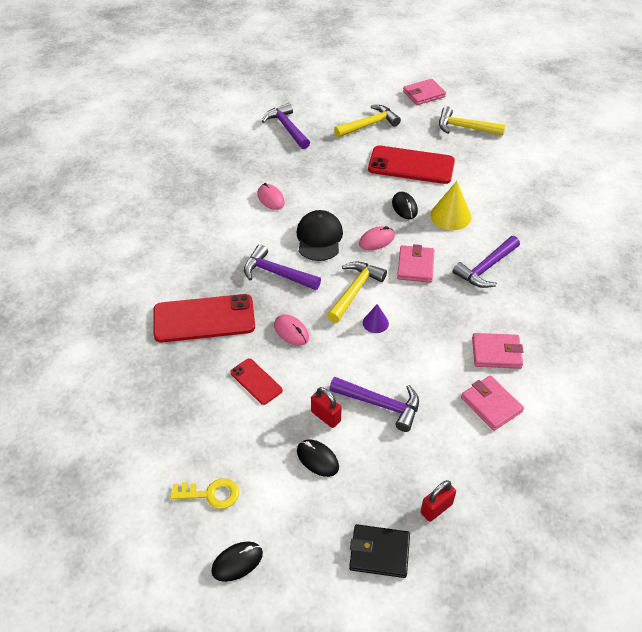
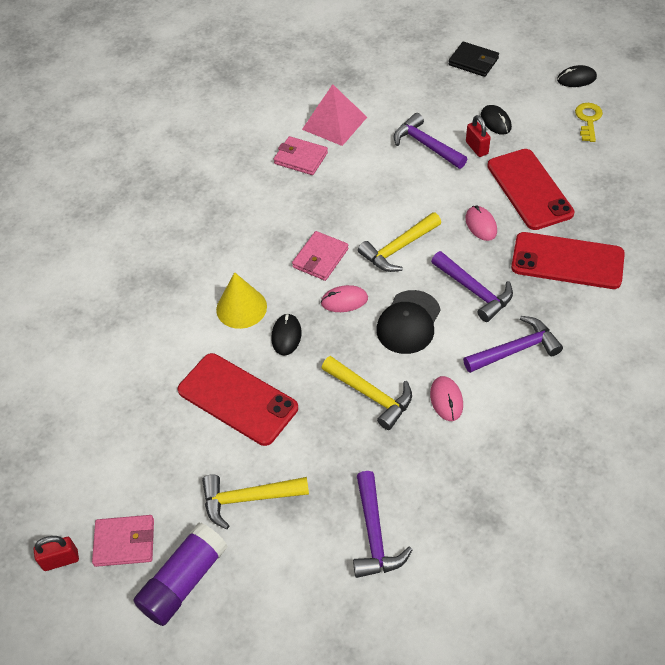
camera: 155 degrees left, 5 degrees up
yellow key [170,478,239,509] -> yellow key turned 75 degrees clockwise [575,103,603,142]
red phone [230,358,283,405] -> red phone [487,149,574,230], size x1.94
purple cone [363,304,389,333] -> none
red padlock [421,480,456,522] -> red padlock moved to [34,536,79,571]
yellow hammer [439,107,506,135] -> yellow hammer moved to [322,356,412,430]
purple hammer [453,236,520,288] -> purple hammer moved to [463,316,563,373]
pink wallet [461,376,524,431] -> pink pyramid [302,84,367,146]
none -> purple glue stick [133,522,228,626]

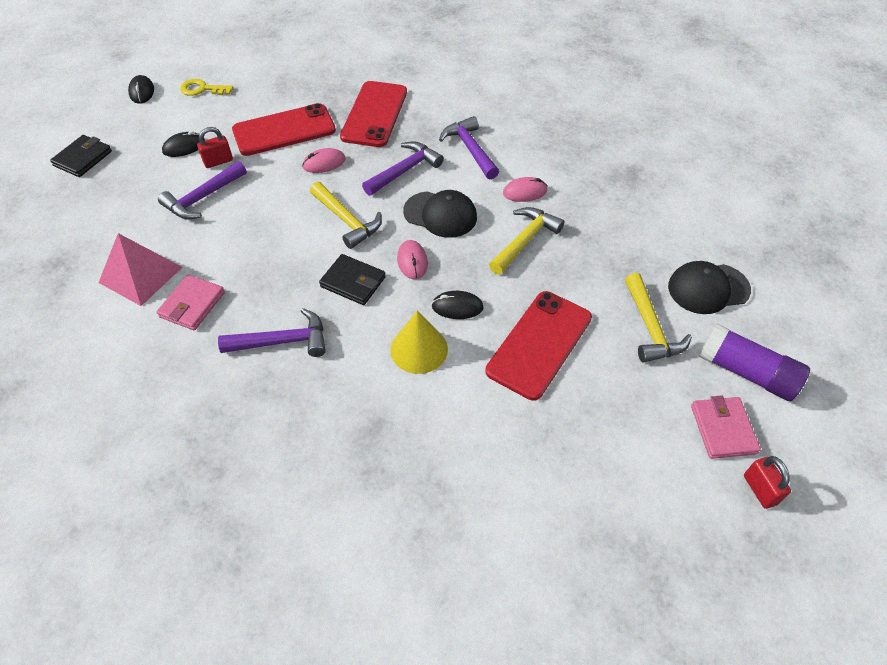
camera: 95 degrees left, 0 degrees up
pink wallet [292,231,348,281] -> black wallet [319,254,386,305]
purple hammer [353,471,413,578] -> purple hammer moved to [218,308,326,357]
none -> black cap [668,261,751,314]

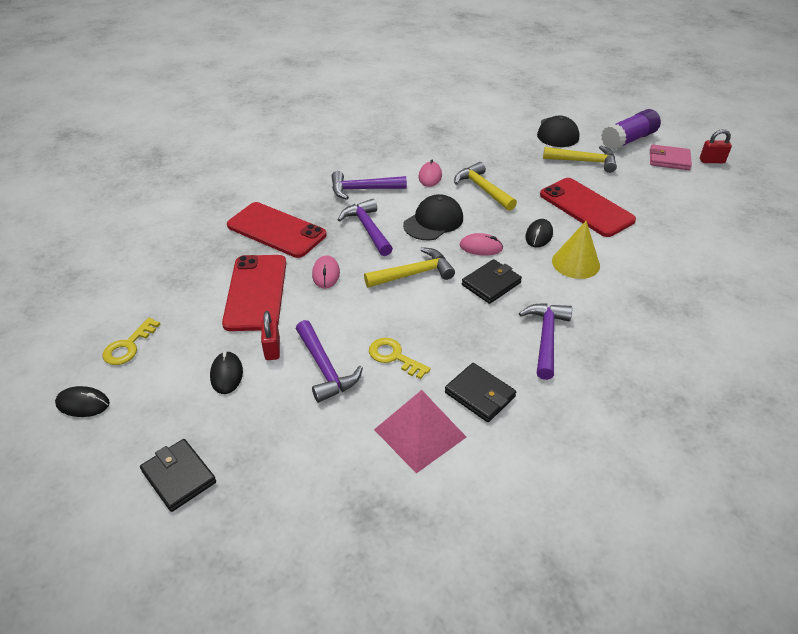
camera: 70 degrees left, 10 degrees down
pink wallet [157,275,225,330] -> black wallet [445,363,516,422]
none -> yellow key [369,338,431,379]

